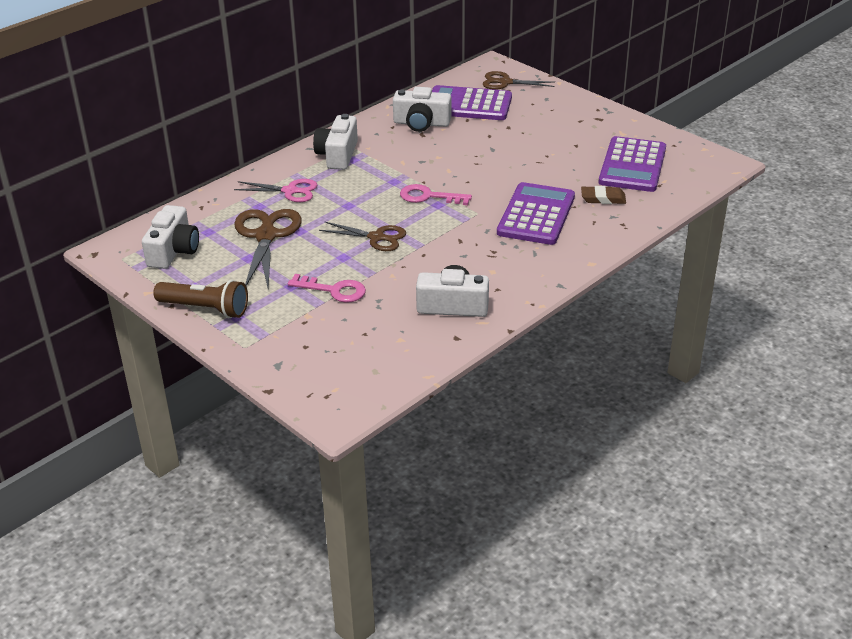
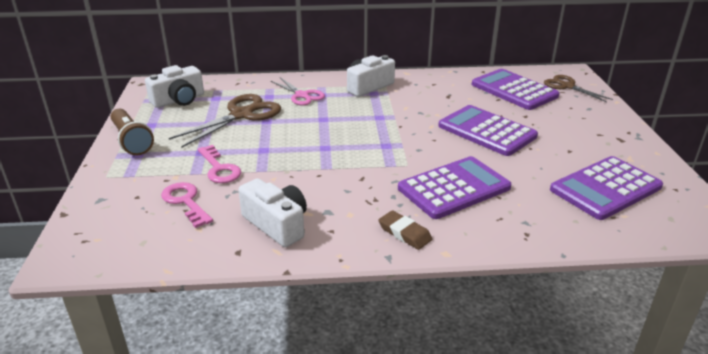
camera: 40 degrees right, 5 degrees down
brown scissors [319,221,406,251] -> none
white camera [393,87,451,132] -> none
pink key [400,184,472,205] -> pink key moved to [161,182,213,228]
brown eraser [581,186,626,204] -> brown eraser moved to [378,210,432,250]
none -> purple calculator [438,105,538,156]

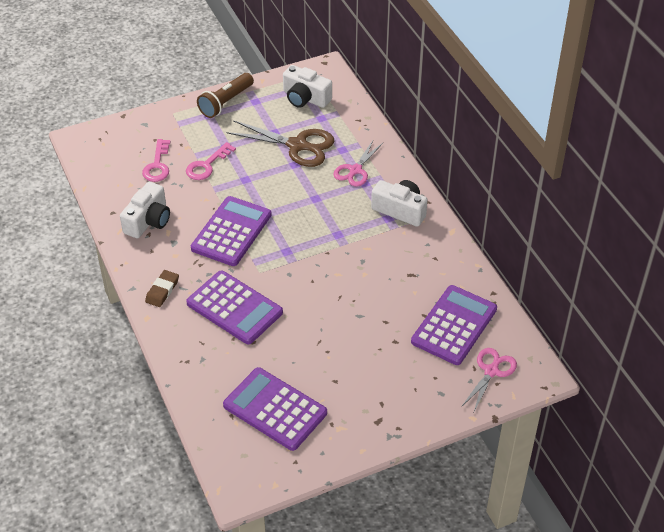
camera: 70 degrees right, 15 degrees up
pink key [161,182,213,228] -> pink key turned 150 degrees clockwise [142,139,171,182]
purple calculator [438,105,538,156] -> purple calculator moved to [191,196,272,266]
brown scissors [544,75,613,102] -> pink scissors [461,348,517,411]

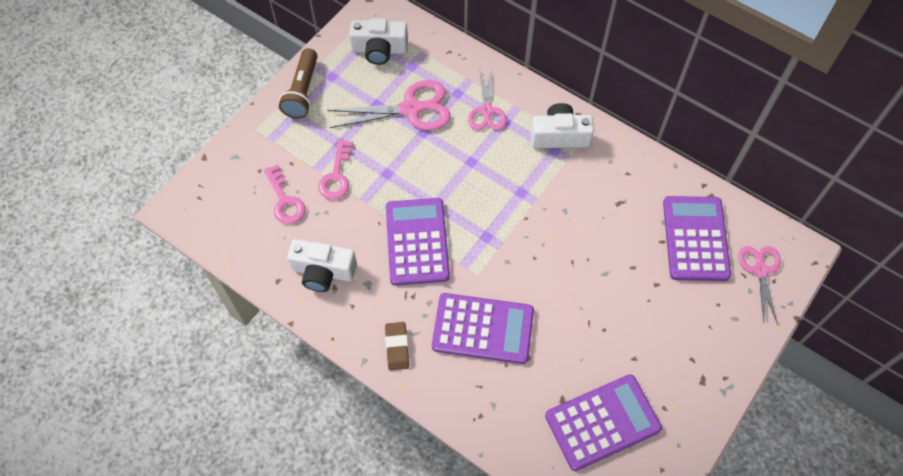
camera: 30 degrees left, 15 degrees up
white camera [120,182,170,238] -> white camera turned 105 degrees clockwise [287,239,357,292]
purple calculator [223,367,327,451] -> purple calculator turned 150 degrees clockwise [545,374,662,471]
brown scissors [226,120,334,167] -> pink scissors [327,80,451,131]

